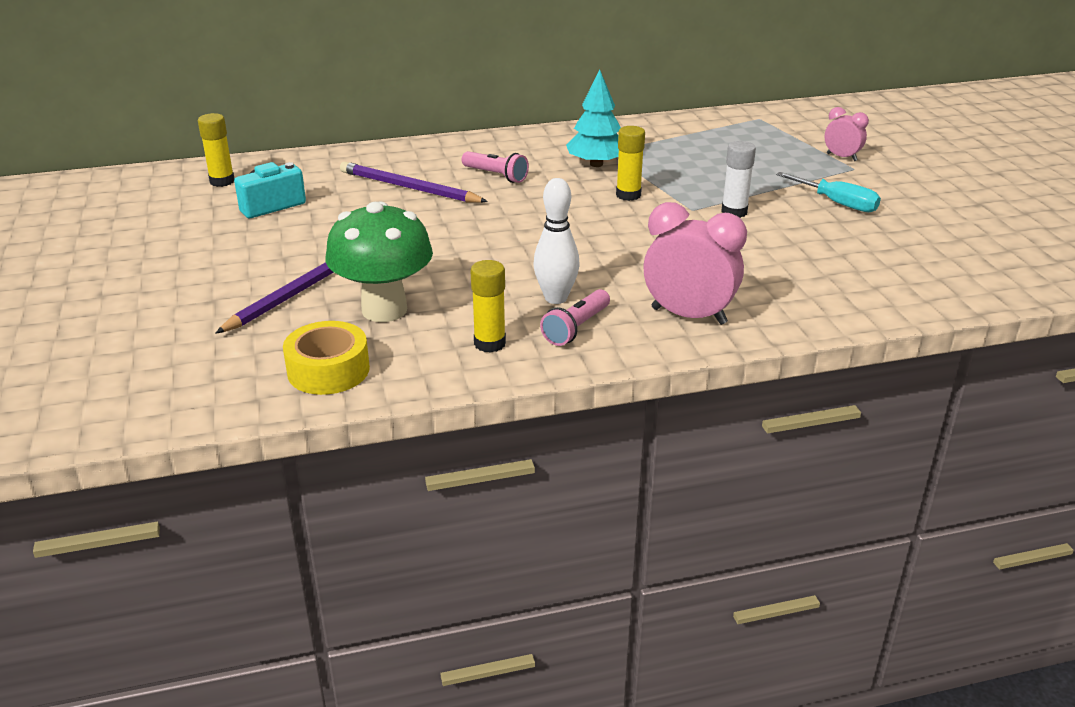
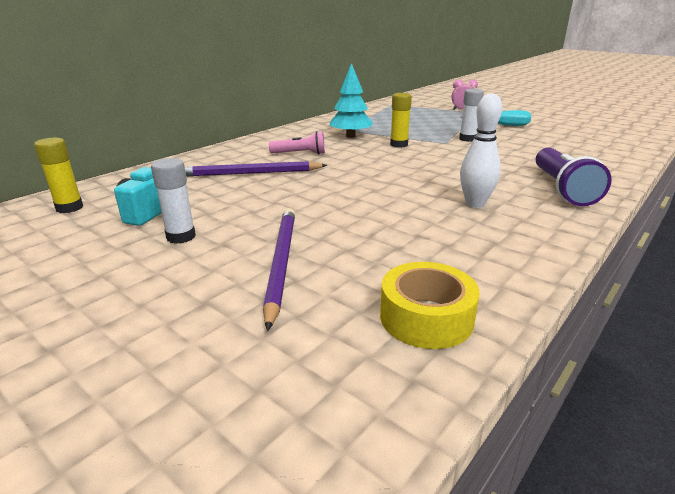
camera: 35 degrees left, 5 degrees down
green mushroom [326,201,433,322] -> none
yellow glue stick [471,260,506,353] -> none
pink flashlight [540,289,610,346] -> none
pink clock [643,202,747,325] -> purple flashlight [536,147,612,206]
none -> white glue stick [151,158,196,244]

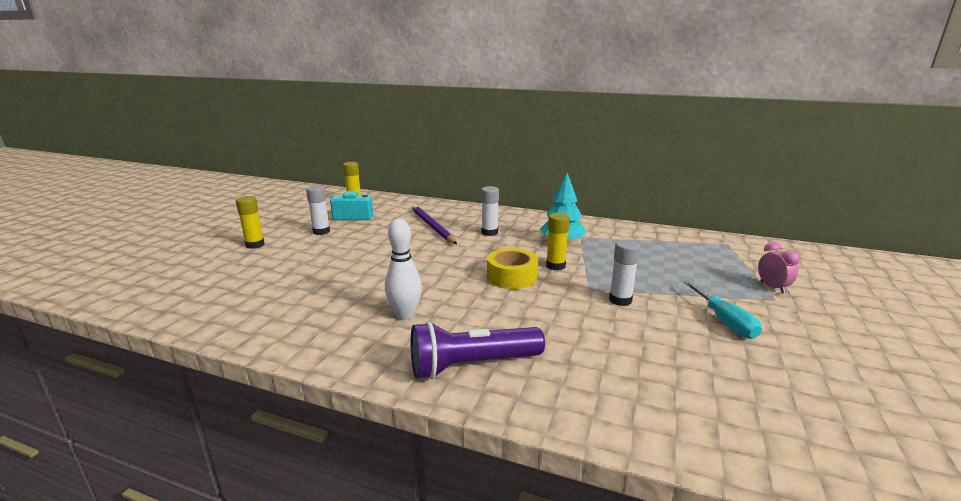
camera: 70 degrees right, 5 degrees down
purple pencil [263,208,295,331] -> none
pink flashlight [269,131,325,154] -> white glue stick [481,186,499,236]
yellow tape [380,262,480,349] -> yellow tape moved to [487,248,538,289]
none -> yellow glue stick [236,196,265,249]

